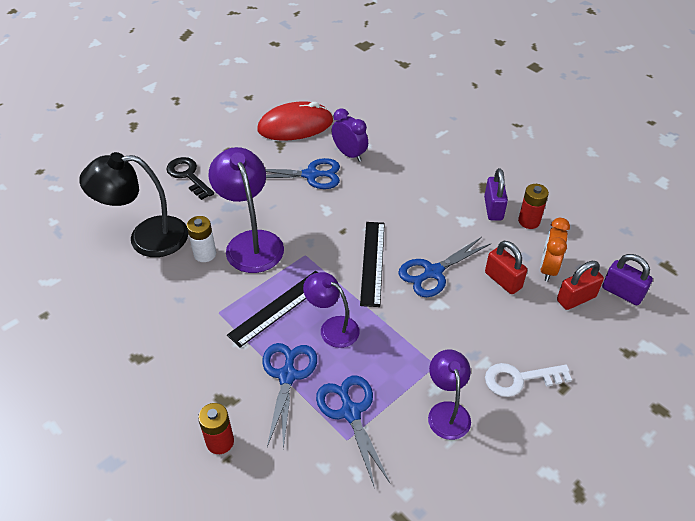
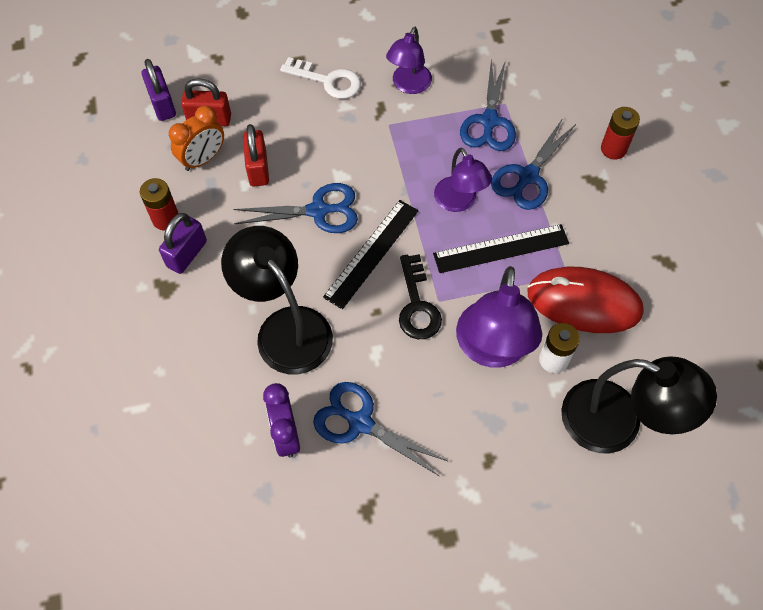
camera: 150 degrees left, 15 degrees up
black key [166,157,214,200] -> black key moved to [399,254,442,339]
red mouse [257,101,333,141] -> red mouse moved to [527,267,644,333]
none -> black lamp [221,226,333,374]

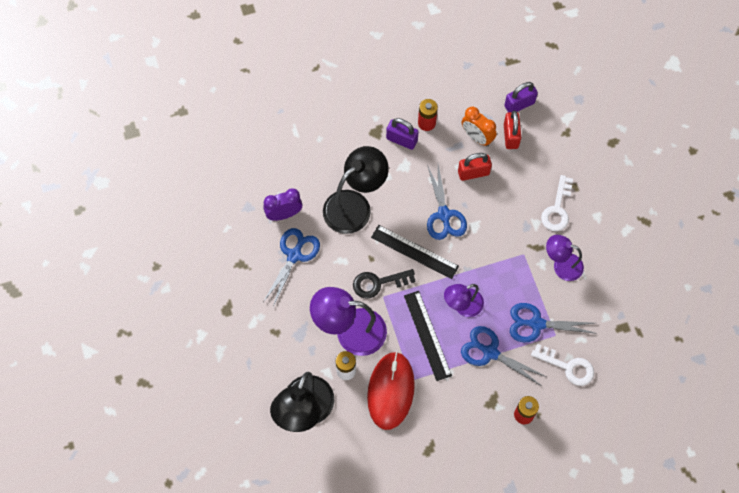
camera: 85 degrees right, 5 degrees up
none -> white key [531,344,594,386]

